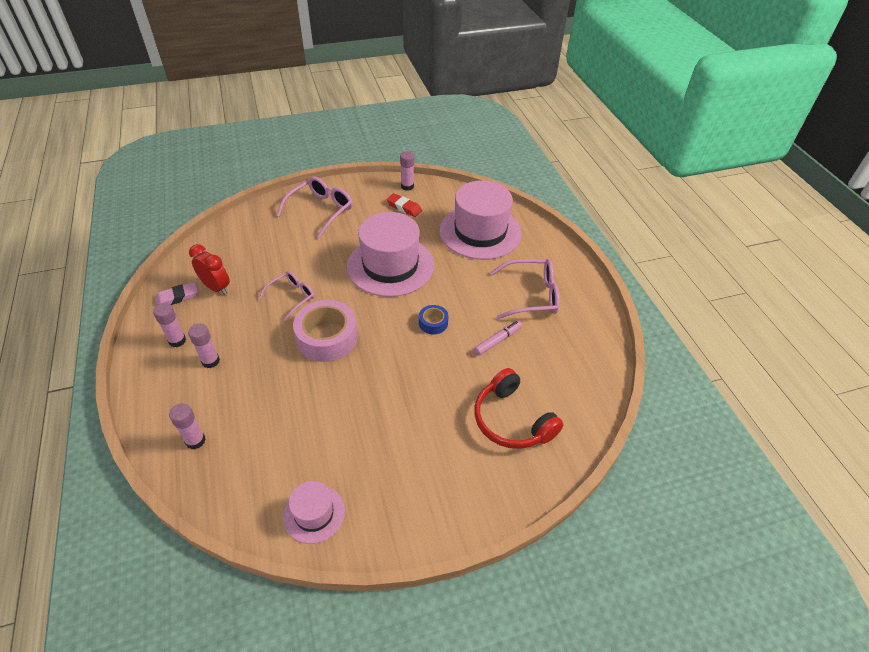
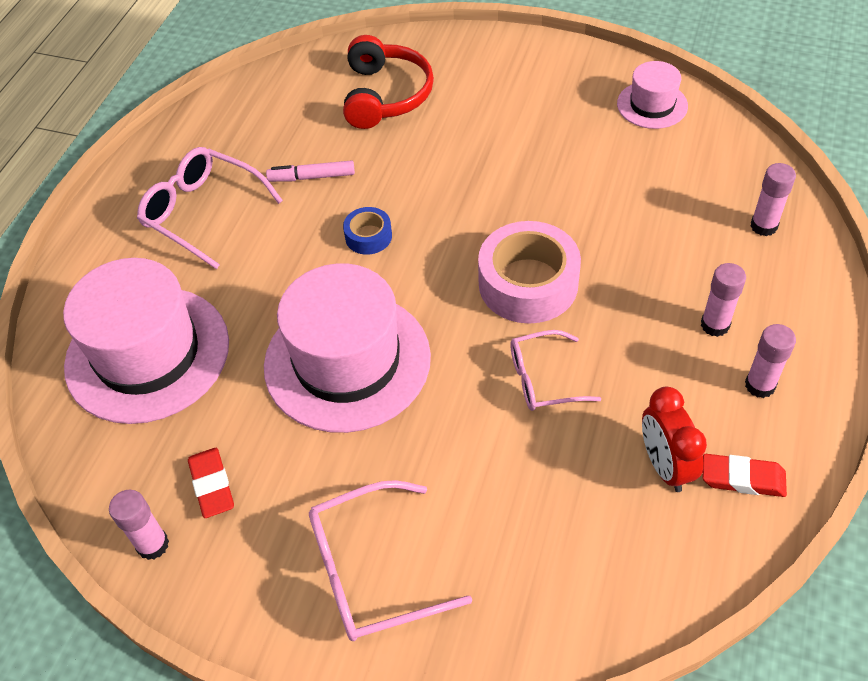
camera: 140 degrees left, 5 degrees up
pink eraser [155,282,198,306] -> red eraser [702,454,787,497]

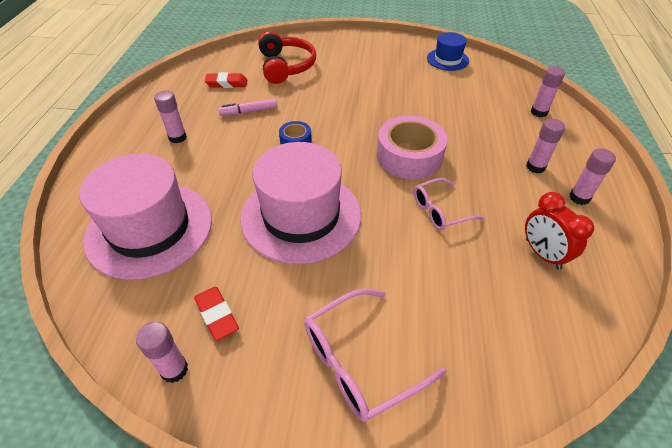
camera: 15 degrees left, 5 degrees down
pink glasses [137,147,283,269] -> pink glue stick [154,90,187,143]
pink hat [617,61,688,129] -> blue hat [427,32,469,71]
red eraser [702,454,787,497] -> red eraser moved to [204,72,247,88]

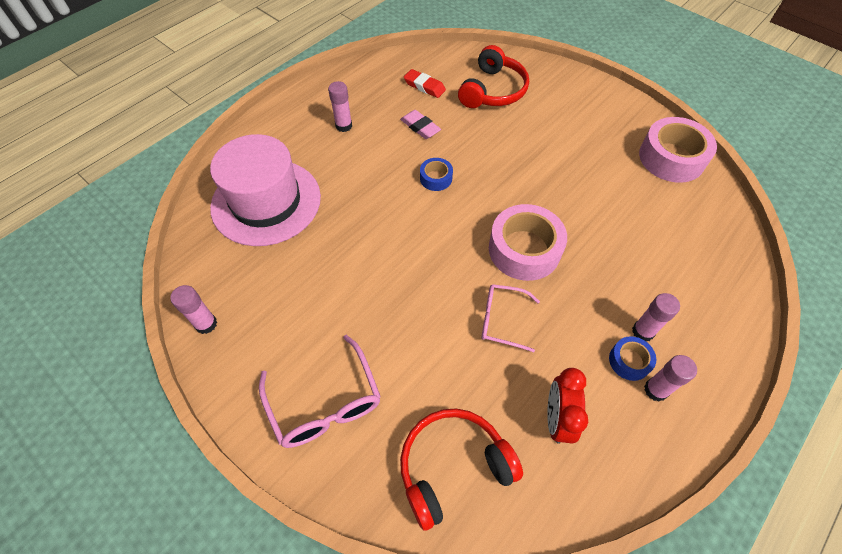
camera: 35 degrees right, 10 degrees up
red eraser [194,287,239,341] -> none
pink marker [218,98,277,116] -> pink eraser [400,110,441,139]
pink hat [241,142,361,264] -> none
pink glasses [304,288,447,422] -> pink glasses turned 120 degrees counterclockwise [259,335,381,448]
blue hat [427,32,469,71] -> pink tape [639,117,717,183]
pink glue stick [531,66,565,117] -> none
none -> red headphones [400,409,523,531]
none -> blue tape [609,336,656,381]

